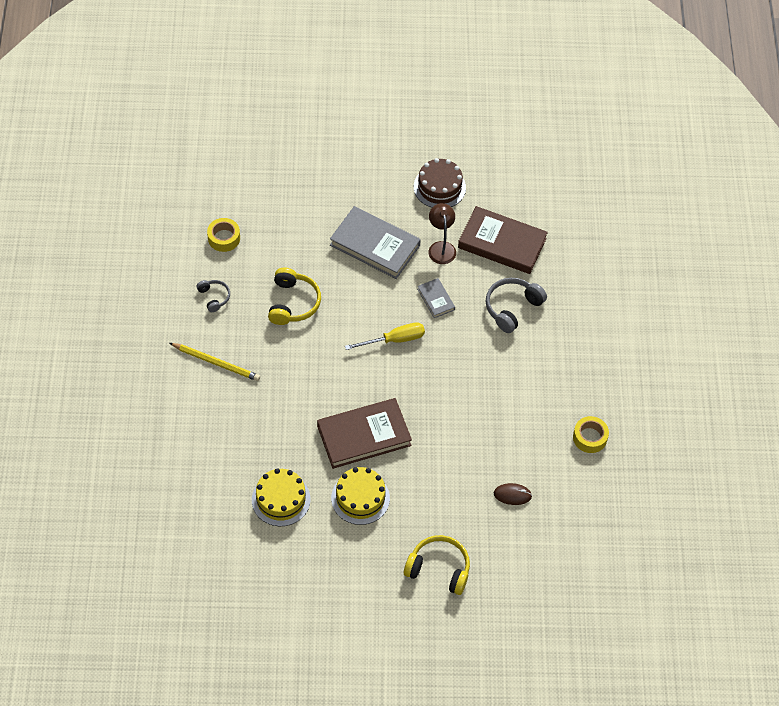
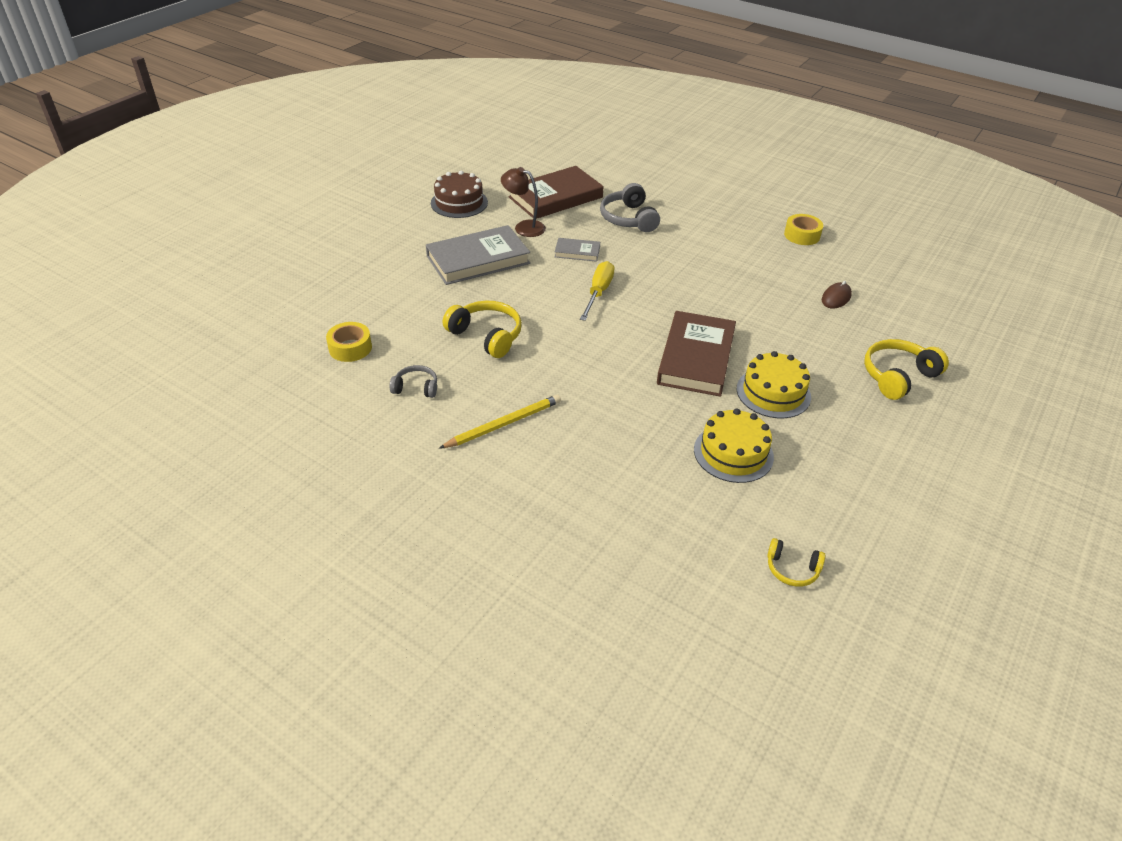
camera: 55 degrees left, 15 degrees down
none -> yellow headphones [767,538,825,587]

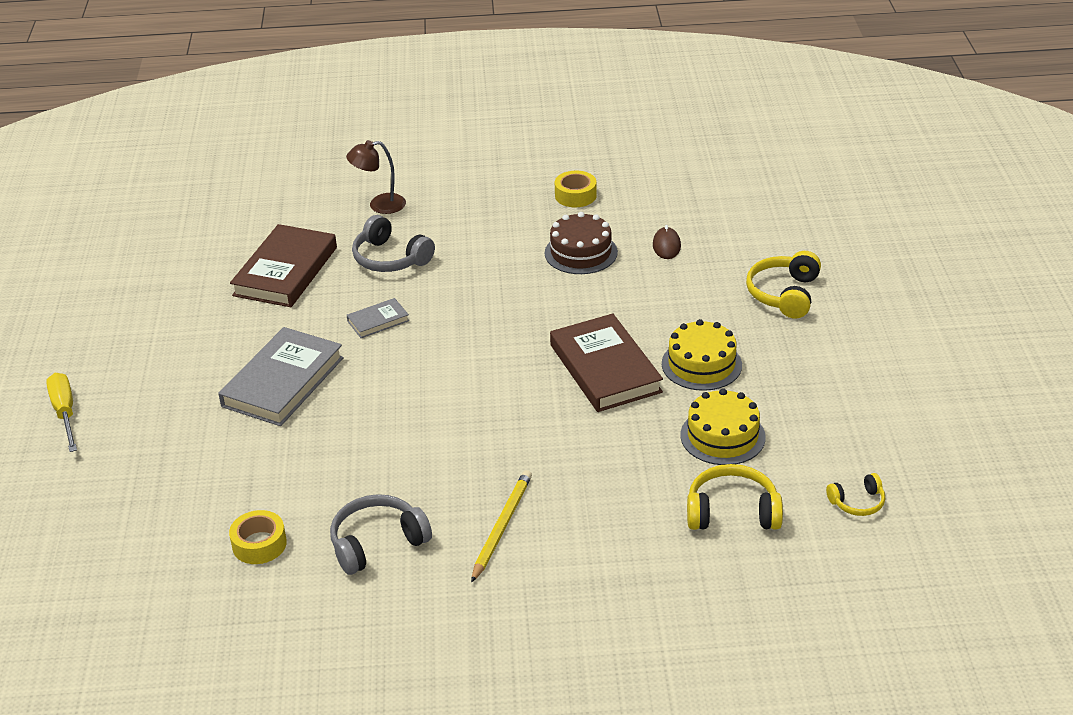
camera: 35 degrees left, 5 degrees down
grey headphones [390,365,437,398] -> grey headphones [330,494,432,575], size x1.72
brown cake [431,171,488,218] -> brown cake moved to [545,212,618,274]
yellow headphones [443,301,522,358] -> yellow headphones moved to [687,464,783,530]
brown lamp [501,167,546,237] -> brown lamp moved to [346,140,406,214]
yellow screwdriver [580,261,614,321] -> yellow screwdriver moved to [46,373,77,452]

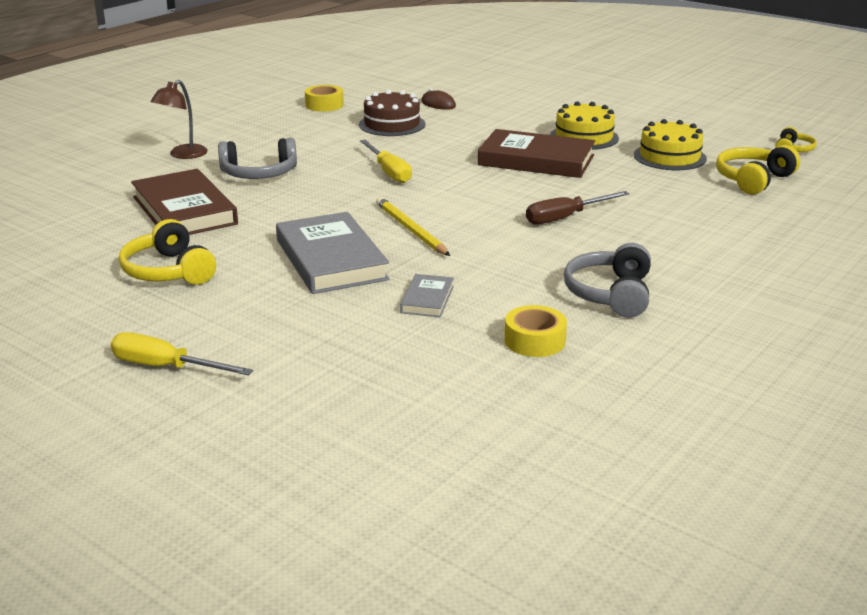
camera: 50 degrees left, 10 degrees down
grey book [347,298,409,338] -> grey book moved to [400,274,454,317]
yellow pencil [471,470,532,583] -> yellow pencil moved to [376,197,450,256]
yellow headphones [746,251,821,319] -> yellow headphones moved to [119,219,216,285]
none -> yellow screwdriver [360,140,412,183]
none -> brown screwdriver [526,191,629,224]

